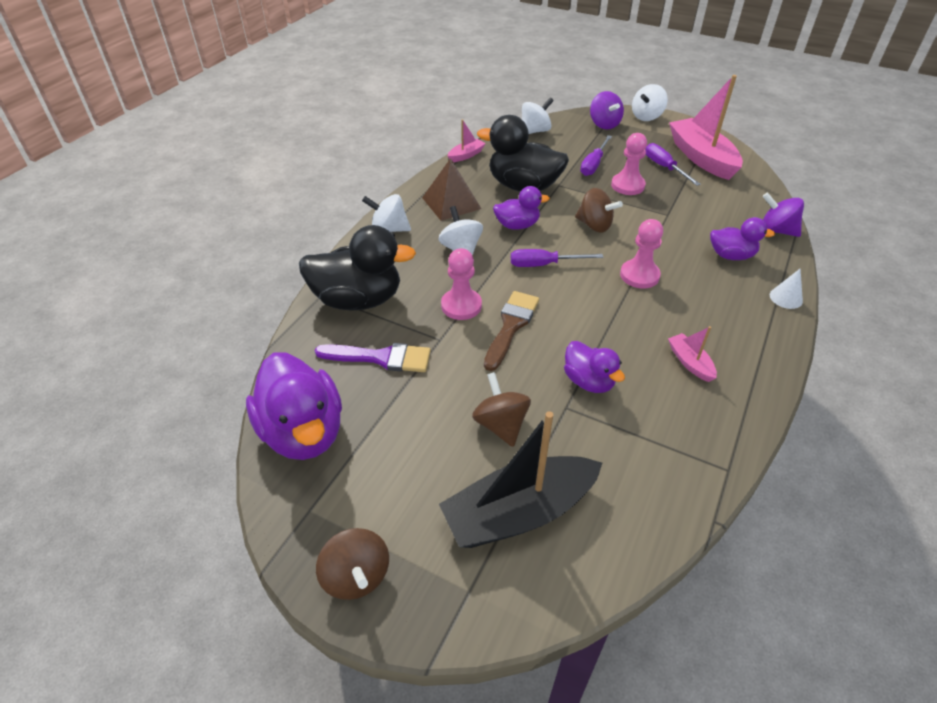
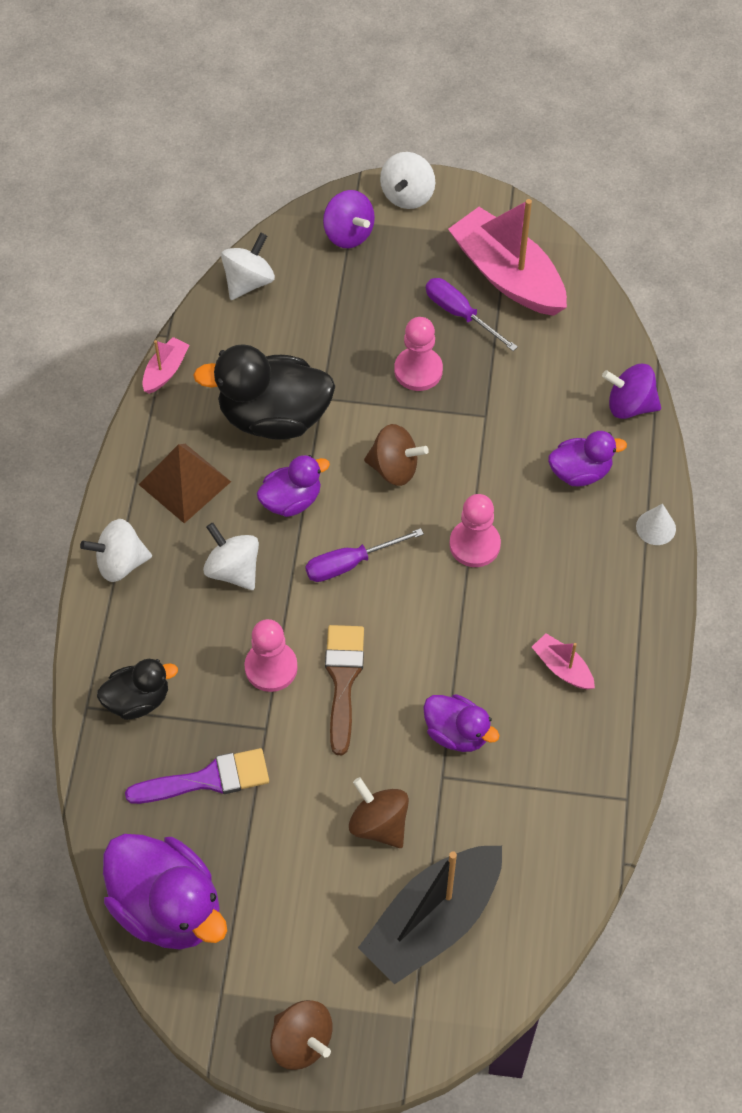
camera: 20 degrees left, 15 degrees up
black duck [299,225,416,311] -> black duck [97,659,178,720], size x0.56
purple screwdriver [580,135,612,176] -> none

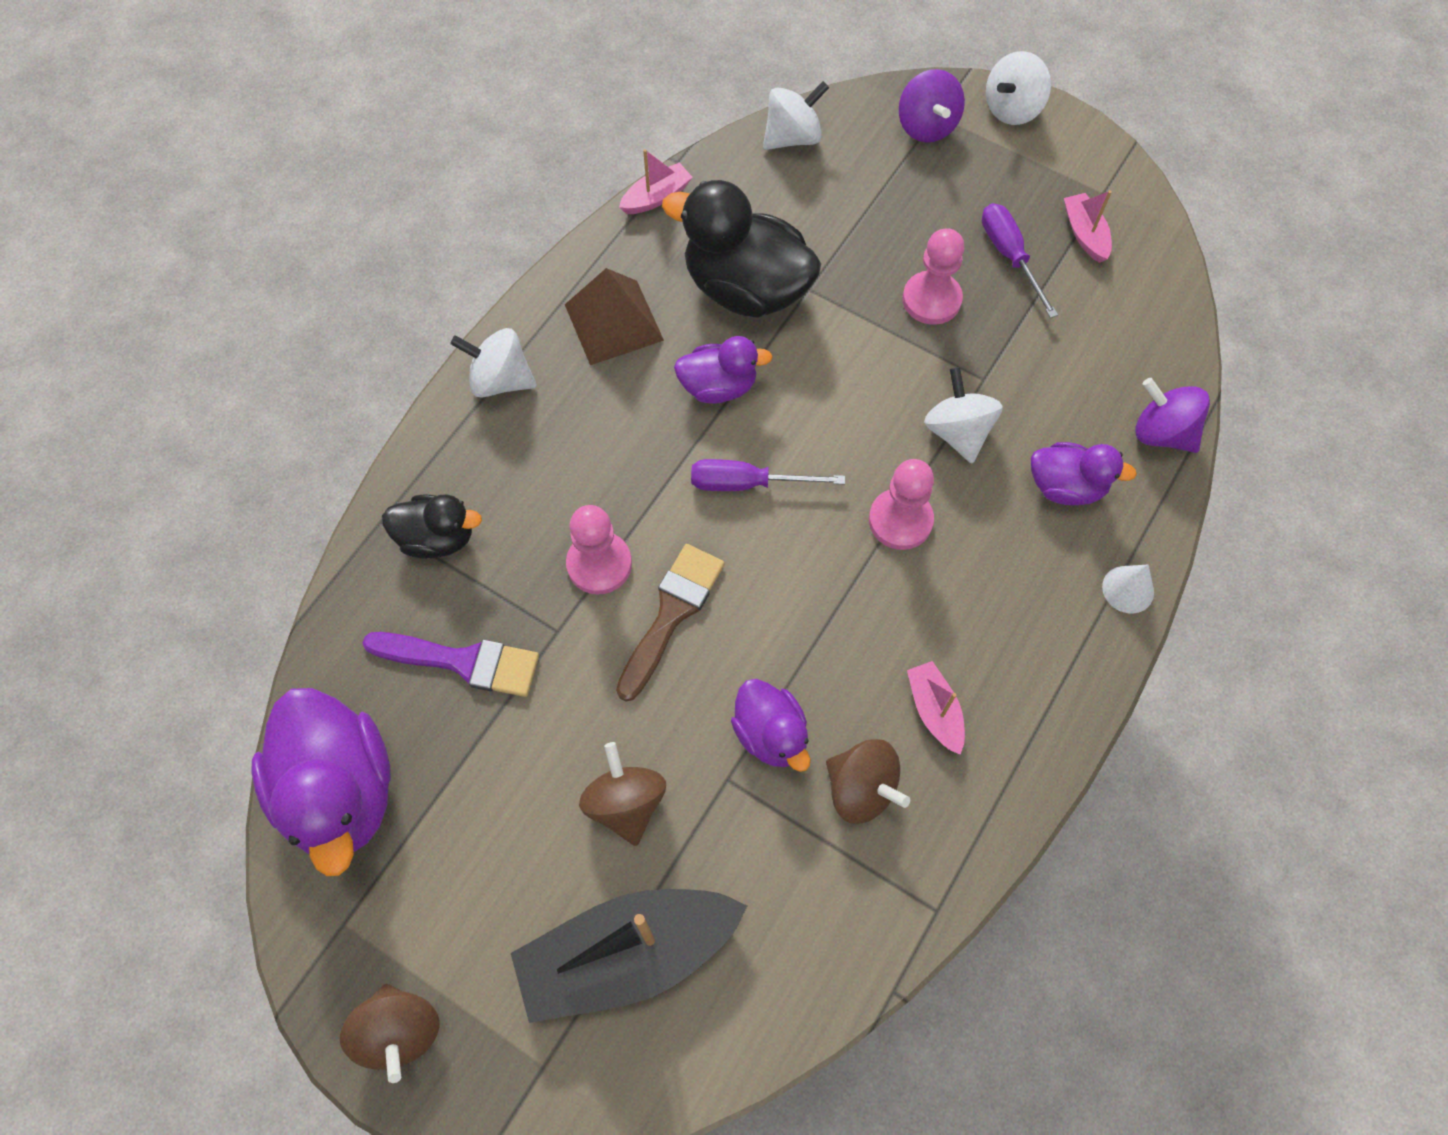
camera: 25 degrees right, 5 degrees up
white spinning top [203,522,259,590] -> white spinning top moved to [924,367,1003,463]
brown spinning top [364,424,429,486] -> brown spinning top moved to [826,739,910,824]
pink boat [448,199,567,316] -> pink boat [1064,190,1112,263], size x0.46

